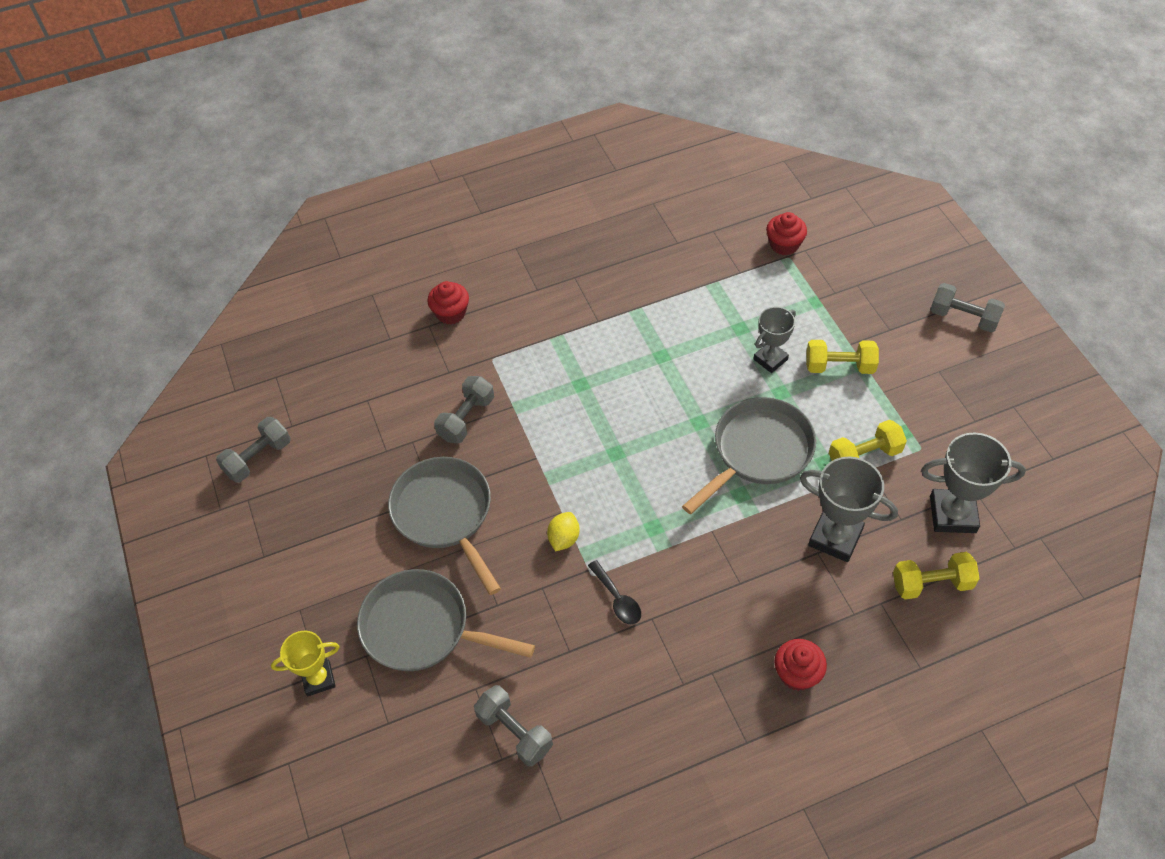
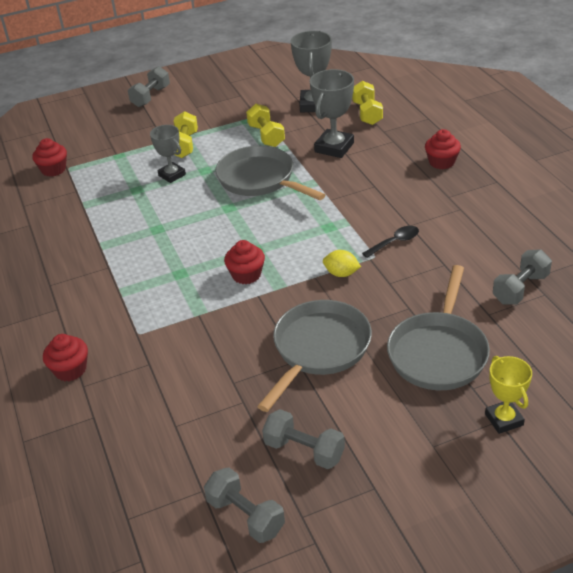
camera: 90 degrees left, 15 degrees down
grey pan [388,457,501,595] -> grey pan turned 150 degrees clockwise [257,300,372,412]
grey dumbbell [434,376,494,443] -> grey dumbbell moved to [262,409,345,469]
none -> red cupcake [224,240,265,284]

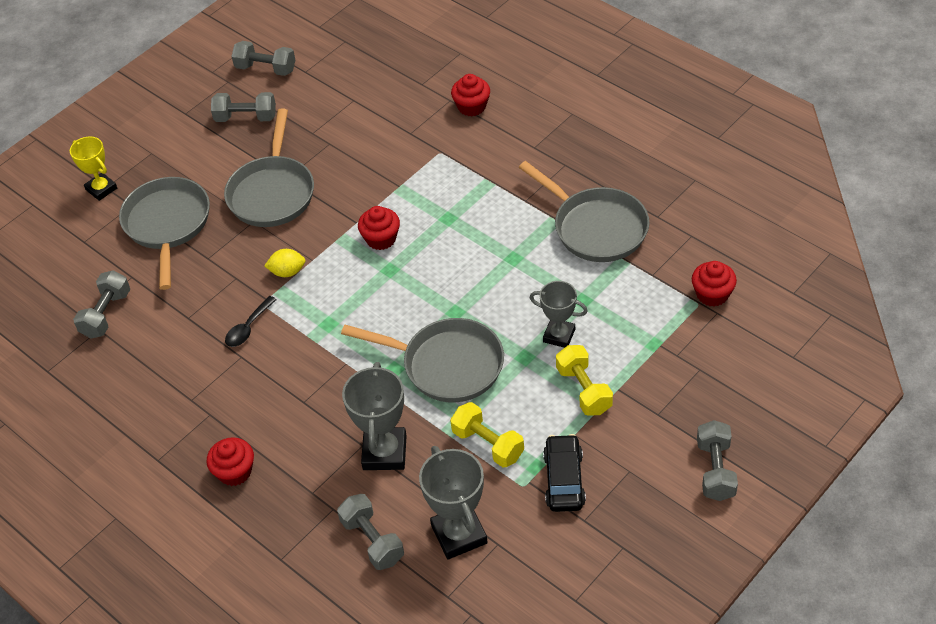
camera: 155 degrees right, 10 degrees up
yellow dumbbell [352,81,383,125] -> grey dumbbell [337,494,404,570]
none -> grey pan [519,161,650,262]
none -> black car [543,434,586,512]

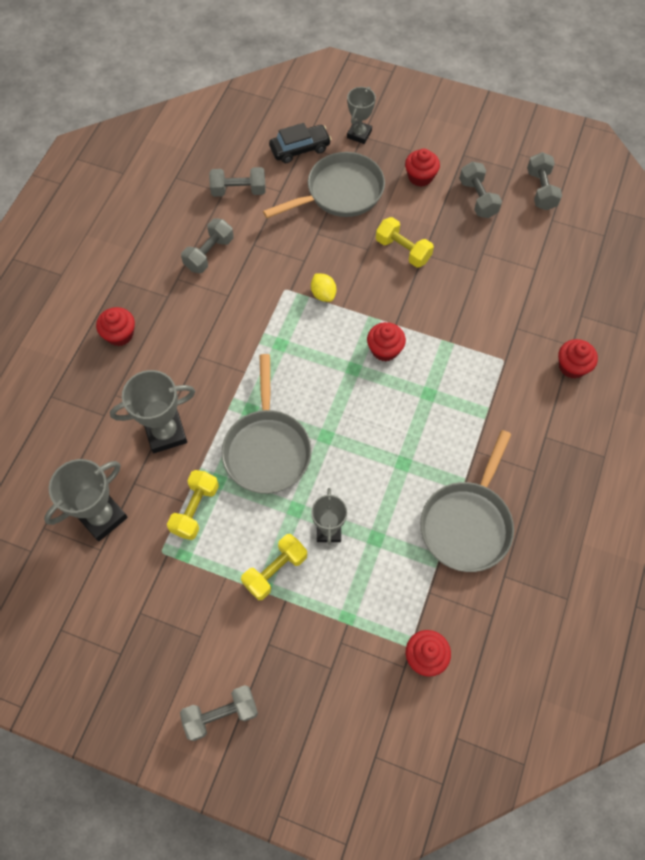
camera: 65 degrees right, 15 degrees up
yellow trophy [70,136,117,201] -> grey trophy [347,87,376,144]
grey pan [224,109,314,227] -> yellow dumbbell [376,217,434,268]
black spoon [225,296,277,347] -> none
grey dumbbell [337,494,404,570] -> grey dumbbell moved to [181,218,234,273]
black car [543,434,586,512] -> black car moved to [269,123,331,163]
none -> red cupcake [405,149,440,187]

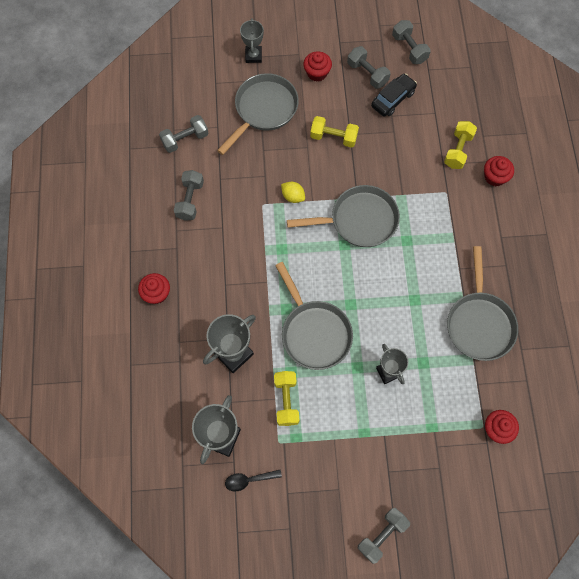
camera: 25 degrees left, 5 degrees up
yellow dumbbell [241,534,307,600] -> yellow dumbbell moved to [444,121,477,169]
black car [269,123,331,163] -> black car moved to [371,74,417,117]
red cupcake [367,322,406,361] -> grey pan [287,185,400,247]
none -> black spoon [225,470,282,492]

